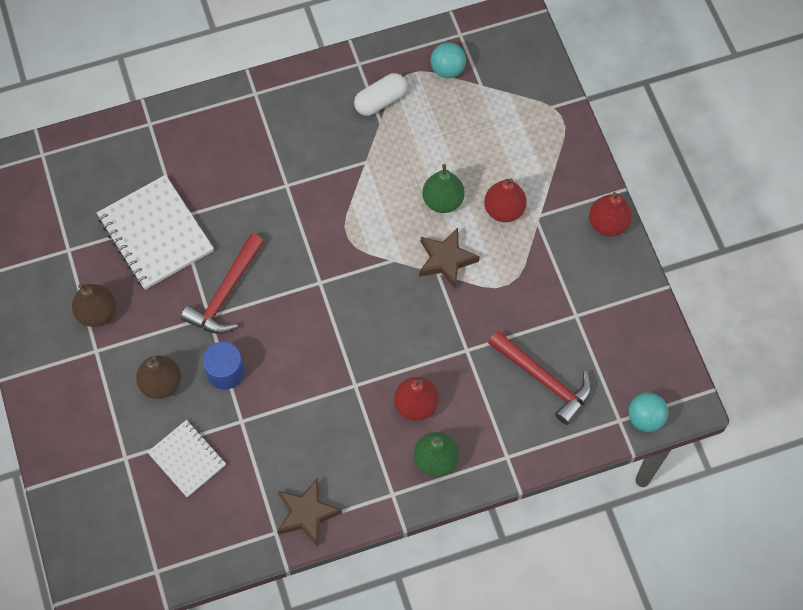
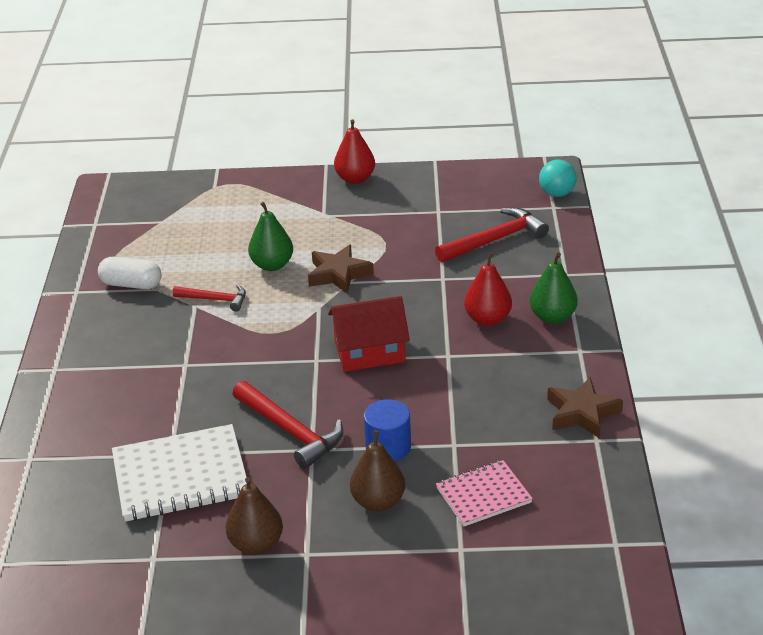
camera: 70 degrees left, 30 degrees down
white notebook [147,420,226,498] -> pink notebook [436,460,533,526]
white capsule [354,73,407,116] -> white capsule turned 60 degrees counterclockwise [98,257,162,289]
turquoise ball [430,42,466,78] -> none
red pear [484,179,527,222] -> none
none -> red hammer [172,285,246,311]
none -> red house [328,296,410,372]

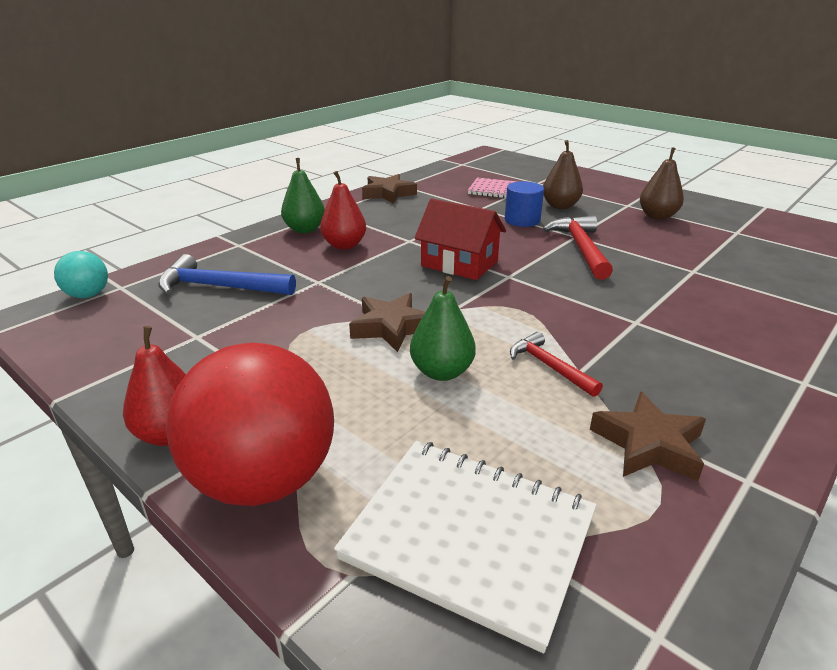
camera: 140 degrees left, 5 degrees down
white capsule [98,257,162,289] -> brown star [590,391,706,481]
white notebook [112,424,247,522] -> white notebook moved to [334,441,596,653]
red hammer [435,207,549,263] -> blue hammer [158,254,296,295]
none -> red ball [166,343,334,506]

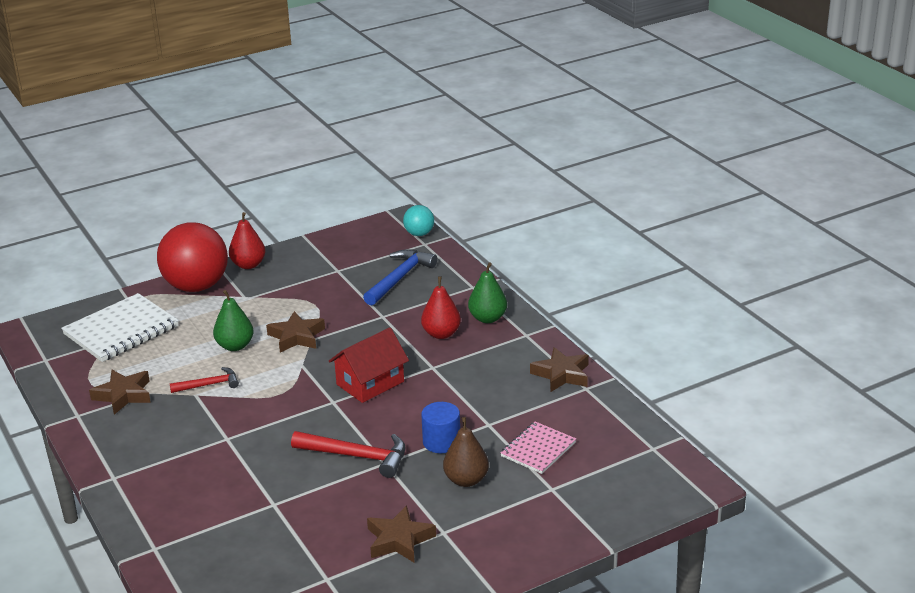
camera: 110 degrees right, 0 degrees up
brown pear [640,147,684,220] -> brown star [367,505,436,563]

